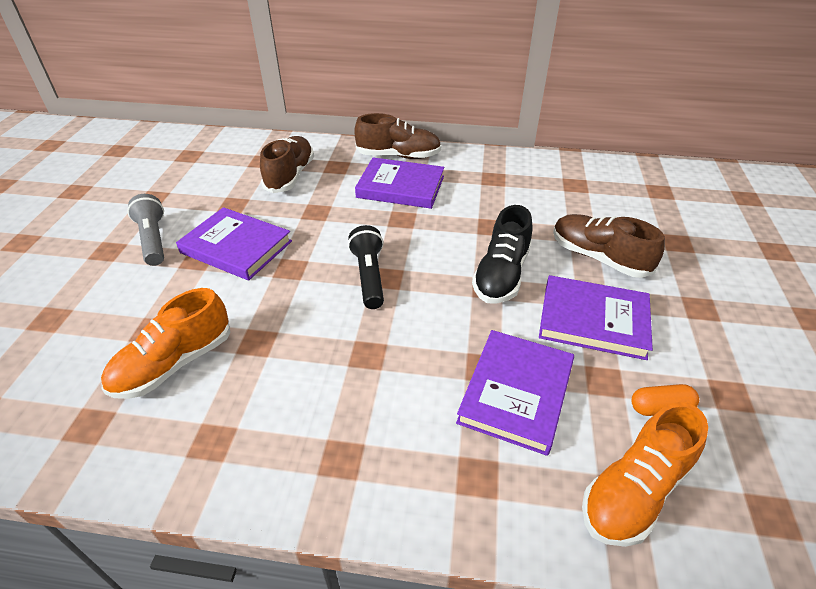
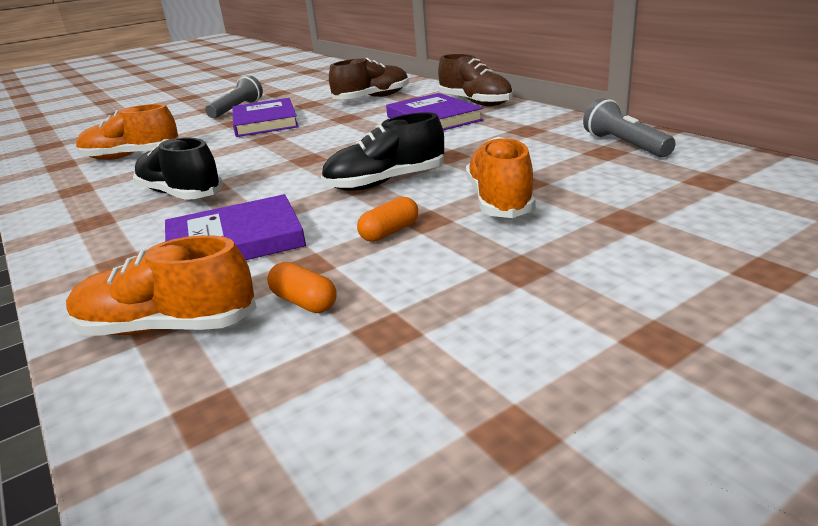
camera: 50 degrees right, 15 degrees down
black flashlight [348,225,384,309] -> none
purple book [539,275,653,360] -> orange capsule [357,197,418,242]
brown shoe [553,214,665,278] -> orange shoe [466,137,536,218]
none -> black shoe [133,137,223,200]
none -> grey flashlight [583,98,676,157]

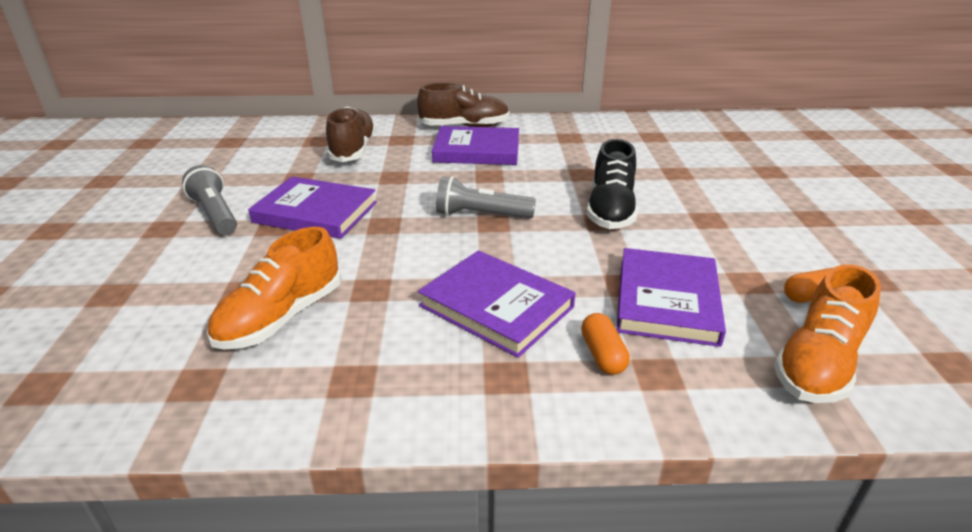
camera: 60 degrees left, 5 degrees up
black shoe [133,137,223,200] -> purple book [418,250,575,358]
orange capsule [357,197,418,242] -> orange capsule moved to [581,313,630,375]
orange shoe [466,137,536,218] -> none
grey flashlight [583,98,676,157] -> grey flashlight moved to [436,176,536,218]

